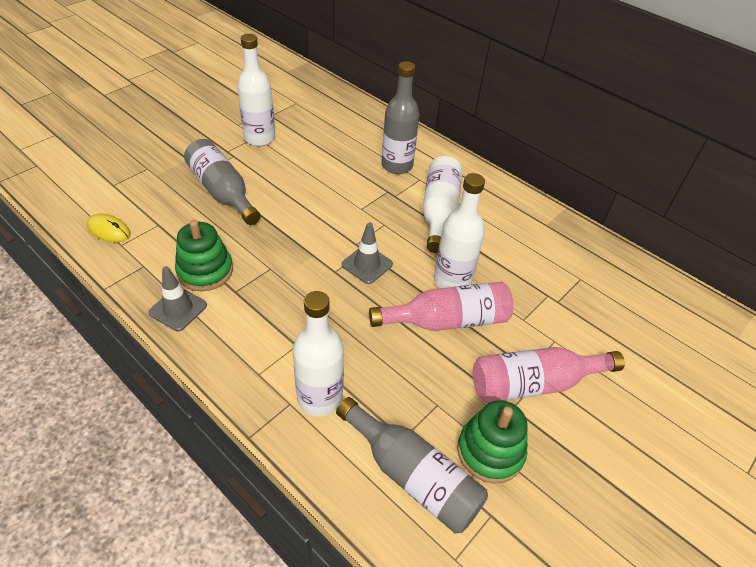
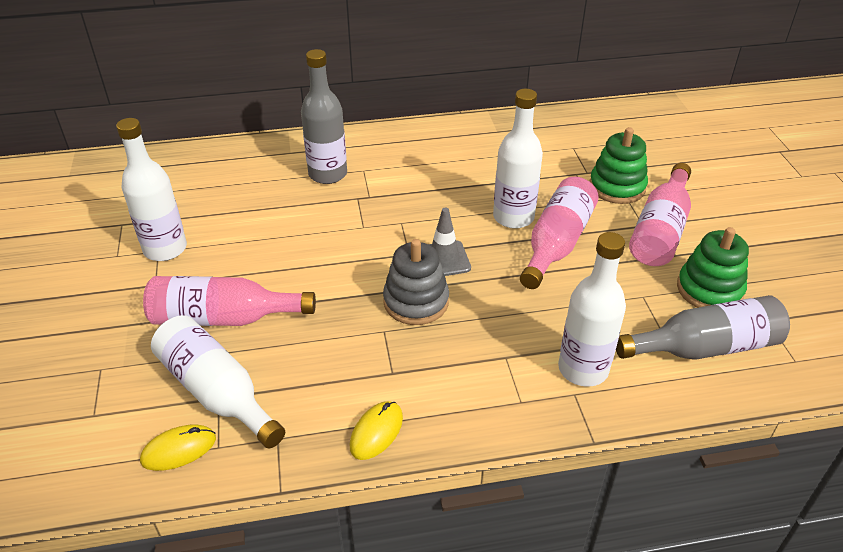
camera: 50 degrees left, 5 degrees down
grey traffic cone [148,266,207,331] -> yellow mouse [350,401,403,460]
green stacking toy [175,220,233,291] -> green stacking toy moved to [590,127,648,204]
grey bottle [184,139,261,225] -> pink bottle [143,276,316,326]
white bottle [422,156,462,253] -> white bottle moved to [151,315,285,448]
none -> grey stacking toy [383,239,449,325]

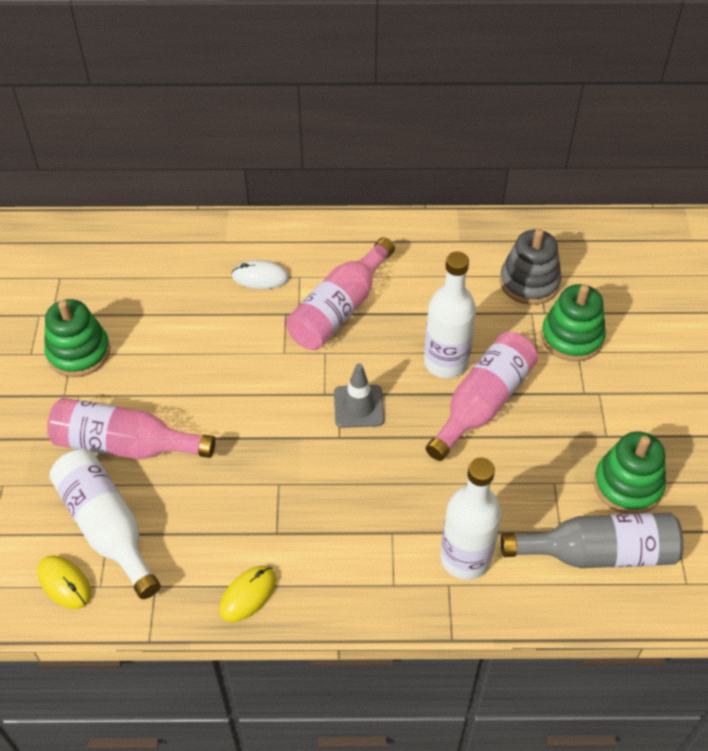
camera: 10 degrees right, 10 degrees up
white bottle [116,118,187,261] -> green stacking toy [44,299,110,377]
yellow mouse [140,424,216,471] -> yellow mouse turned 60 degrees clockwise [38,555,91,609]
grey bottle [301,49,347,184] -> white mouse [232,260,289,289]
grey stacking toy [383,239,449,325] -> grey stacking toy moved to [500,229,562,305]
pink bottle [629,163,691,266] -> pink bottle moved to [286,237,395,350]

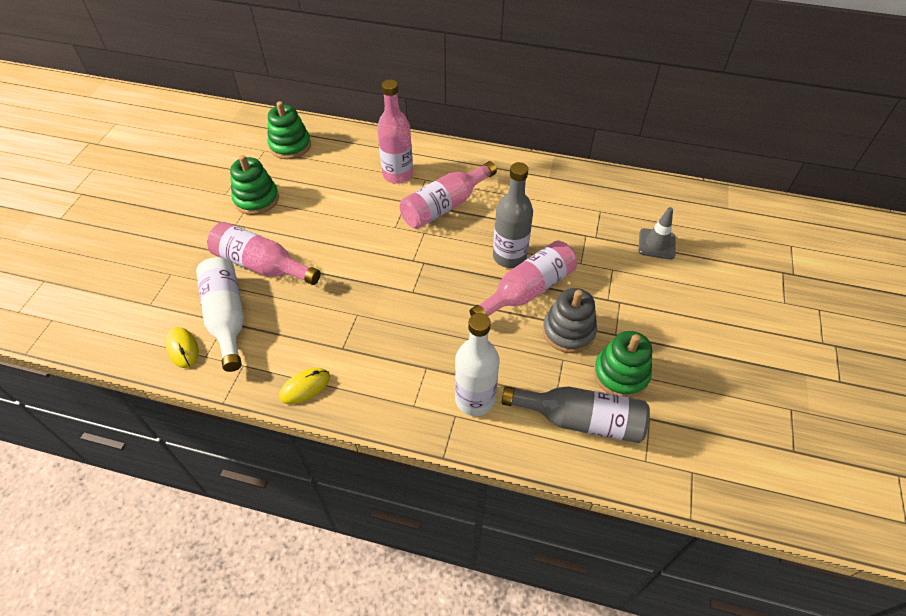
camera: 15 degrees right, 0 degrees up
white mouse [232,260,289,289] -> pink bottle [377,80,413,184]
grey traffic cone [334,363,384,428] -> grey traffic cone moved to [639,207,676,259]
white bottle [424,252,476,378] -> grey bottle [493,162,533,268]
grey stacking toy [500,229,562,305] -> grey stacking toy moved to [543,288,597,353]
green stacking toy [541,284,606,362] -> green stacking toy moved to [268,101,311,159]

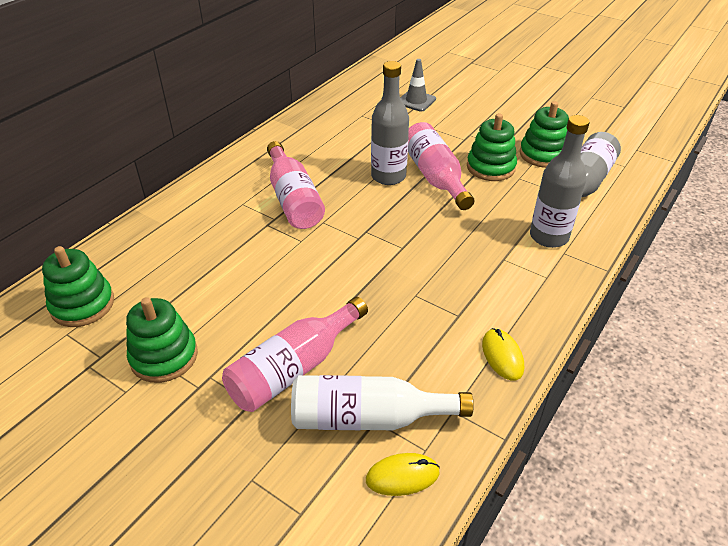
camera: 70 degrees left, 10 degrees down
pink bottle [377,80,413,184] -> none
white bottle [455,313,500,416] -> grey bottle [530,115,590,248]
grey stacking toy [543,288,597,353] -> green stacking toy [467,113,517,181]

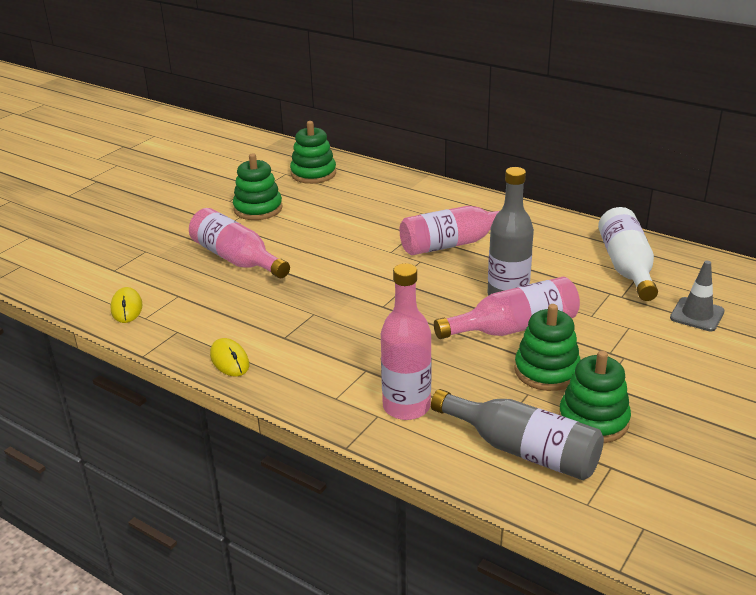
camera: 90 degrees right, 10 degrees down
white bottle [291,375,473,430] -> white bottle moved to [598,207,658,301]
yellow mouse [482,328,524,381] -> yellow mouse turned 75 degrees clockwise [210,338,249,377]
grey bottle [530,115,590,248] -> pink bottle [381,263,432,420]

